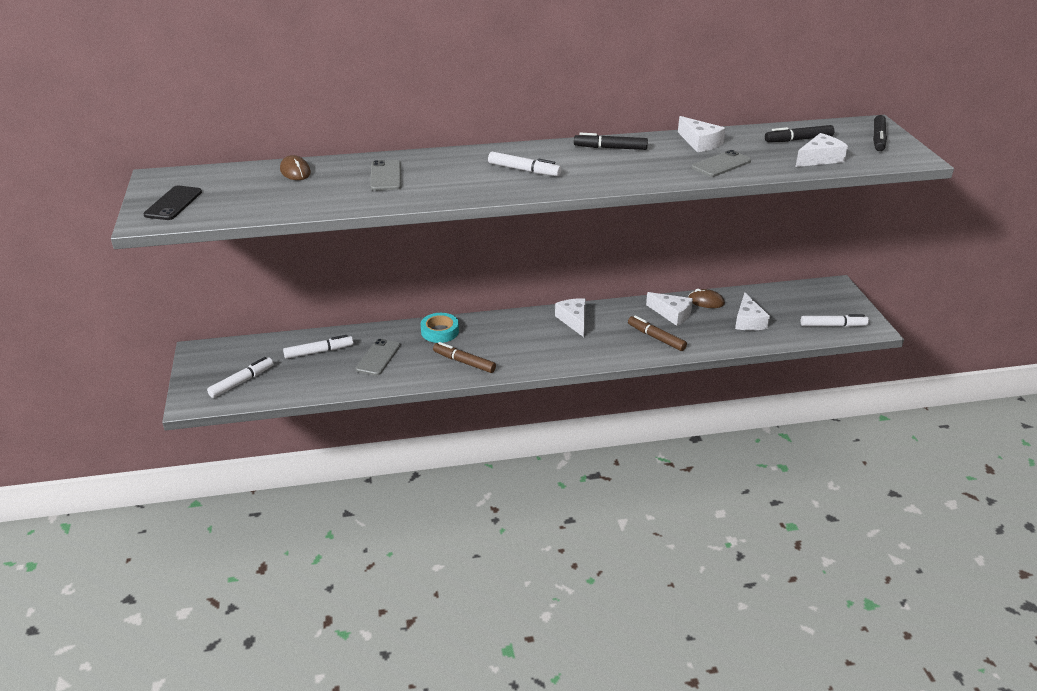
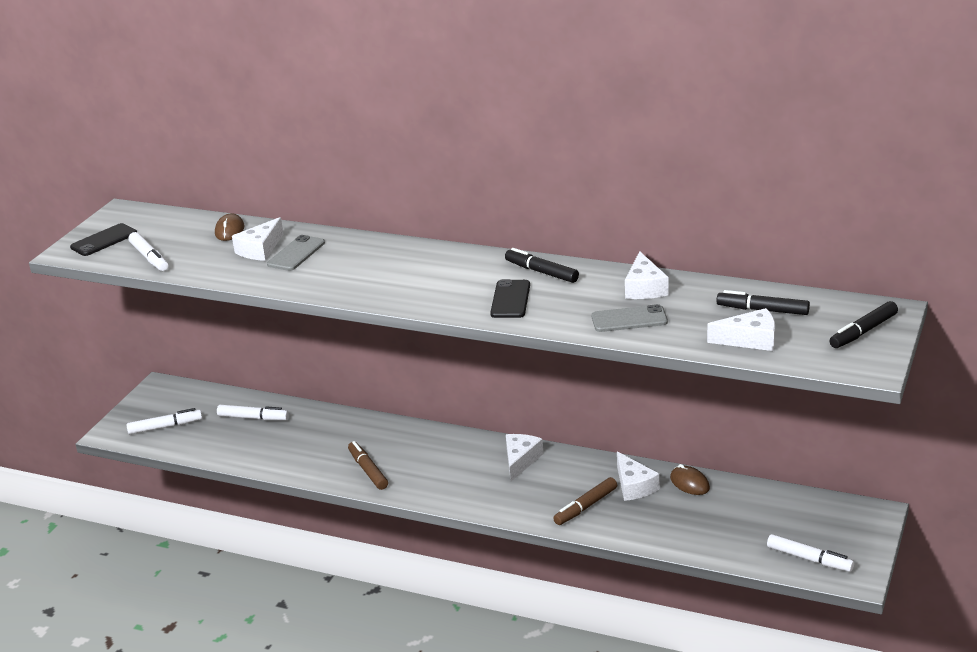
camera: 35 degrees right, 5 degrees down
grey phone [355,339,400,376] -> none
turquoise tape [421,313,459,343] -> none
white marker [488,152,561,176] -> white marker moved to [129,232,168,271]
brown marker [628,316,687,351] -> brown marker turned 120 degrees counterclockwise [553,477,617,525]
white cheese [735,292,770,330] -> white cheese moved to [232,217,283,261]
none -> black phone [490,279,530,318]

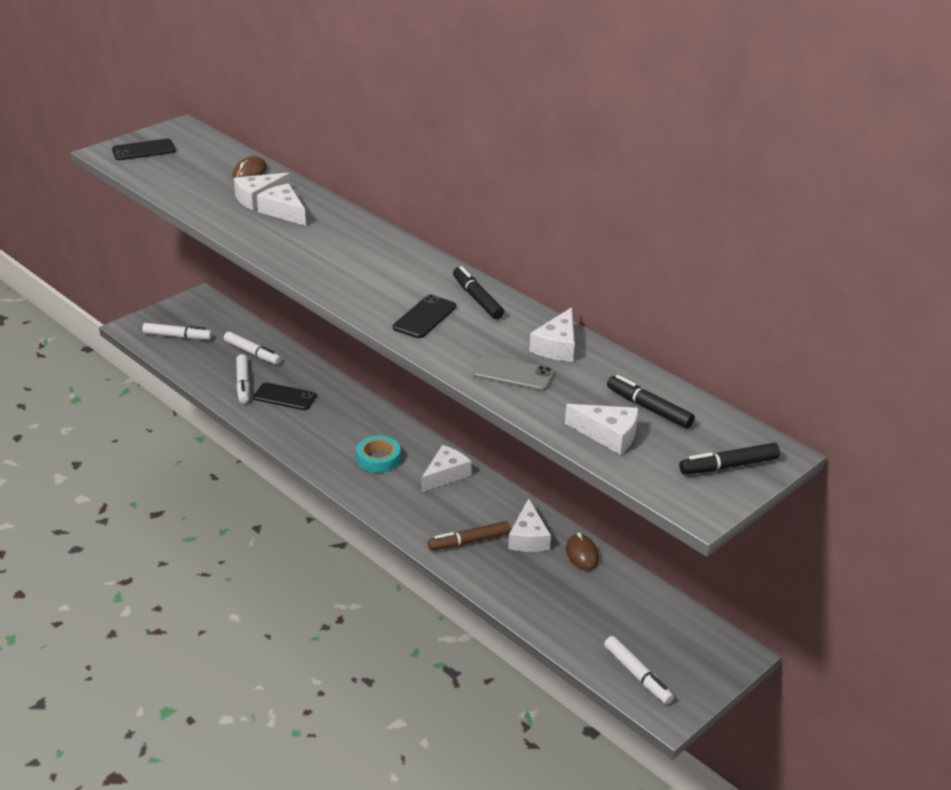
camera: 20 degrees right, 5 degrees up
white marker [129,232,168,271] -> white marker moved to [236,354,250,403]
grey phone [267,235,325,271] -> white cheese [257,183,306,226]
brown marker [348,441,388,490] -> none
none -> black phone [253,383,316,410]
none -> turquoise tape [356,436,401,473]

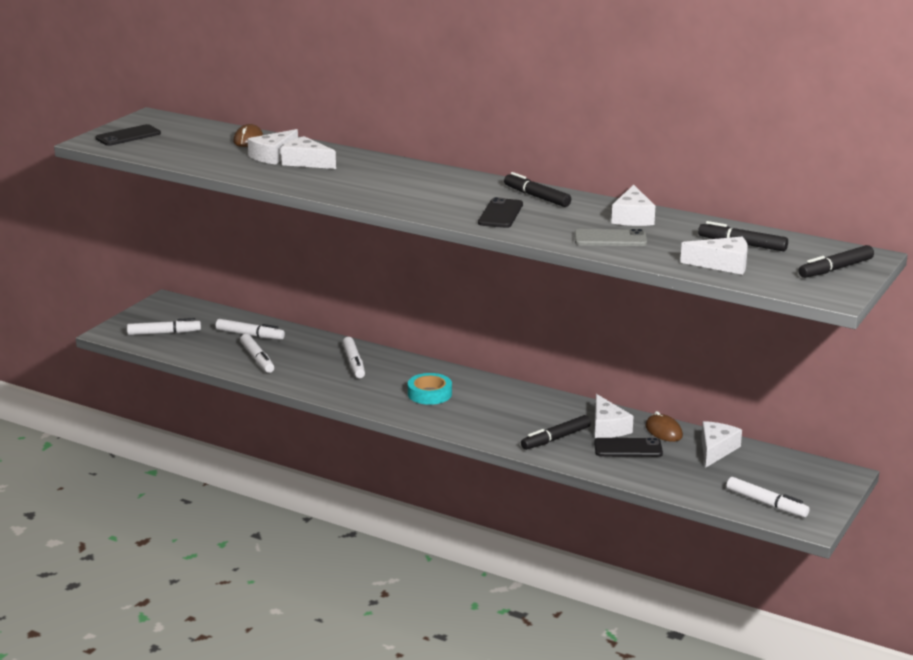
camera: 15 degrees left, 10 degrees down
black phone [253,383,316,410] -> black phone moved to [594,438,663,457]
white cheese [421,445,471,492] -> white cheese moved to [701,421,742,468]
brown marker [428,521,510,551] -> black marker [521,415,591,450]
none -> white marker [342,337,365,378]

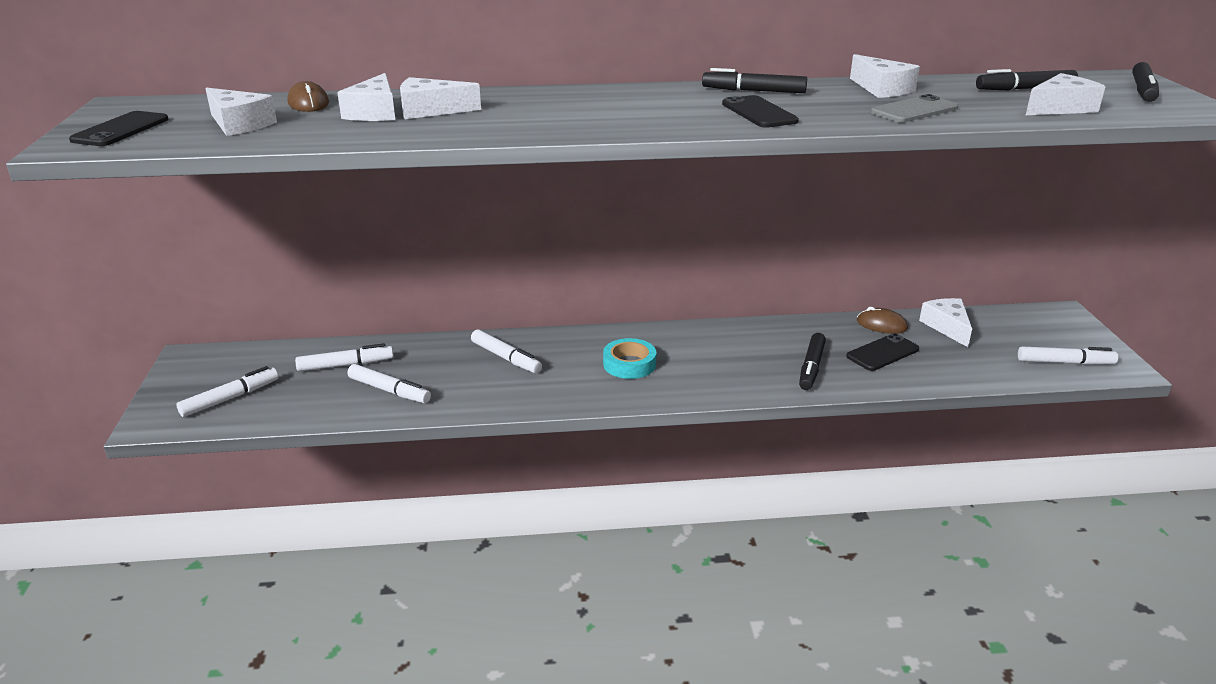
camera: 35 degrees left, 5 degrees up
white cheese [595,394,634,438] -> white cheese moved to [205,88,277,136]

